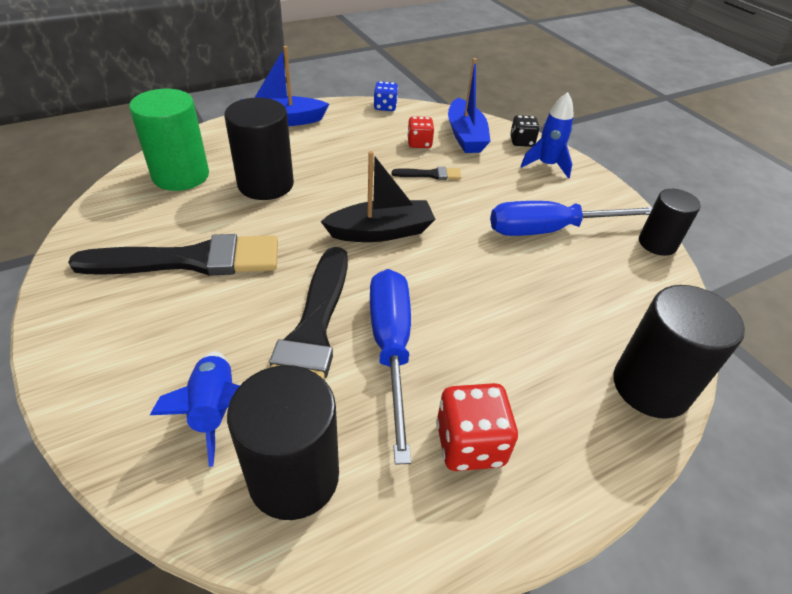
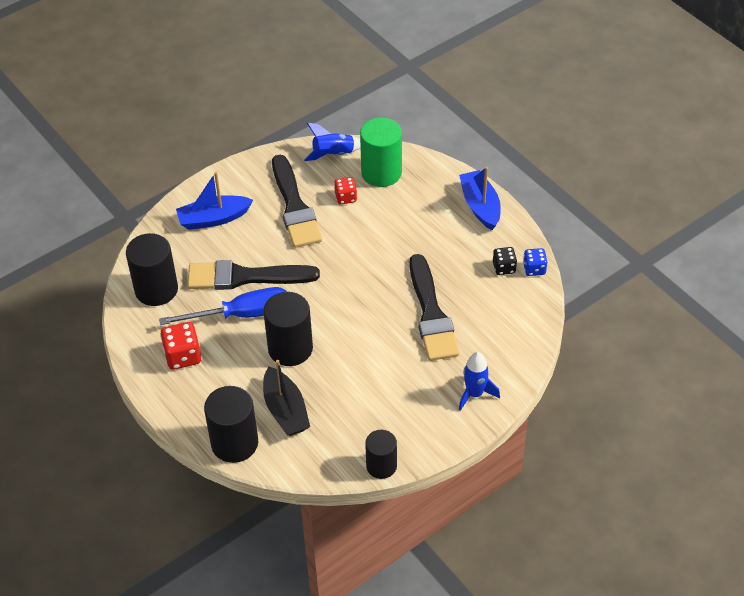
camera: 85 degrees right, 5 degrees up
blue rocket [150,351,240,467] -> blue rocket moved to [304,123,361,161]
black cylinder [224,98,294,200] -> black cylinder moved to [263,292,313,366]
black boat [320,151,436,242] -> black boat moved to [263,360,310,436]
black brush [392,167,461,180] -> black brush [409,254,459,361], size x2.32
red dice [407,116,434,148] -> red dice moved to [334,177,357,204]
blue boat [448,58,491,153] -> blue boat moved to [176,172,253,230]
blue screwdriver [490,201,653,236] -> none
black dice [510,115,540,147] -> black dice moved to [493,247,517,275]

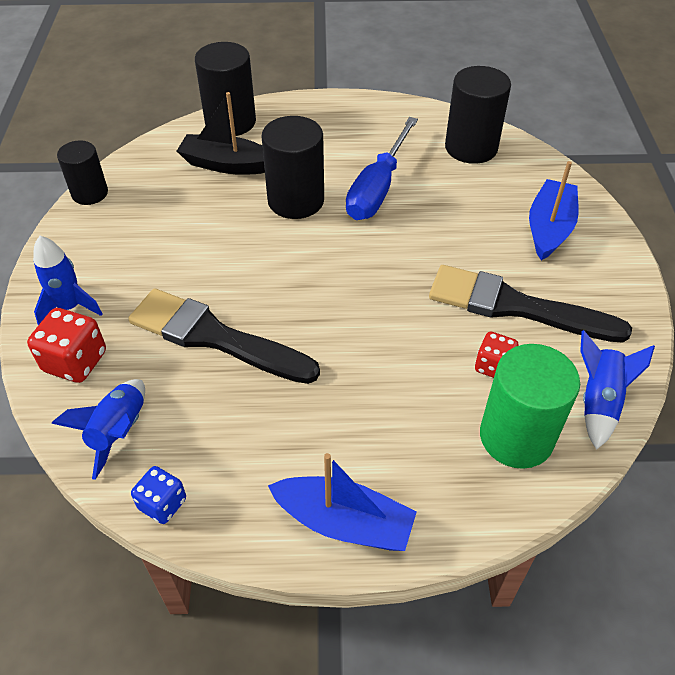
camera: 125 degrees right, 0 degrees up
red dice [160,322,201,370] -> red dice moved to [27,308,106,383]
black brush [187,260,320,290] -> none
black dice [493,247,517,275] -> none
none -> blue rocket [51,379,145,480]

